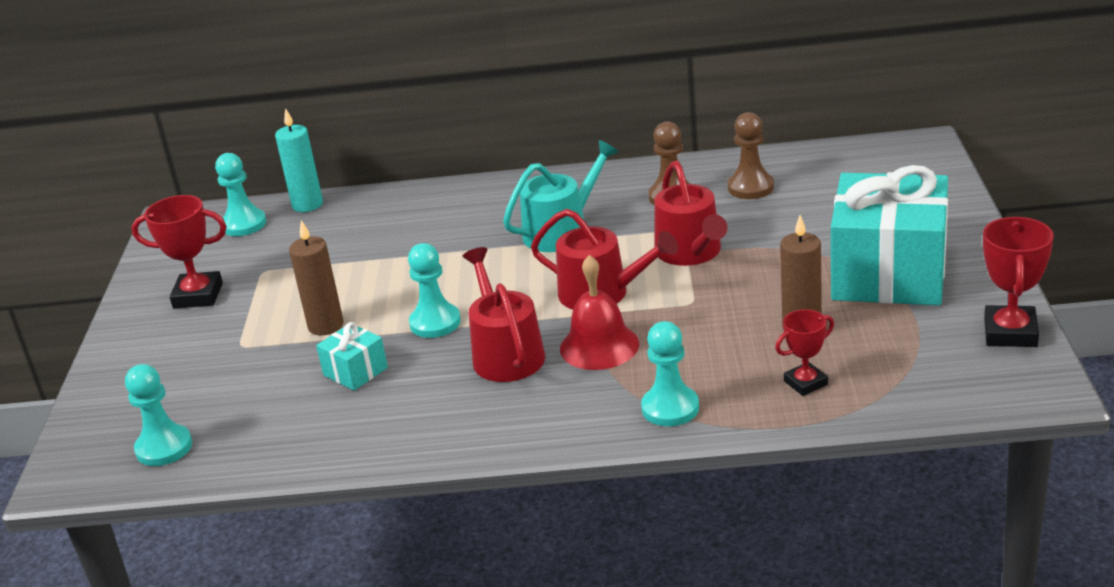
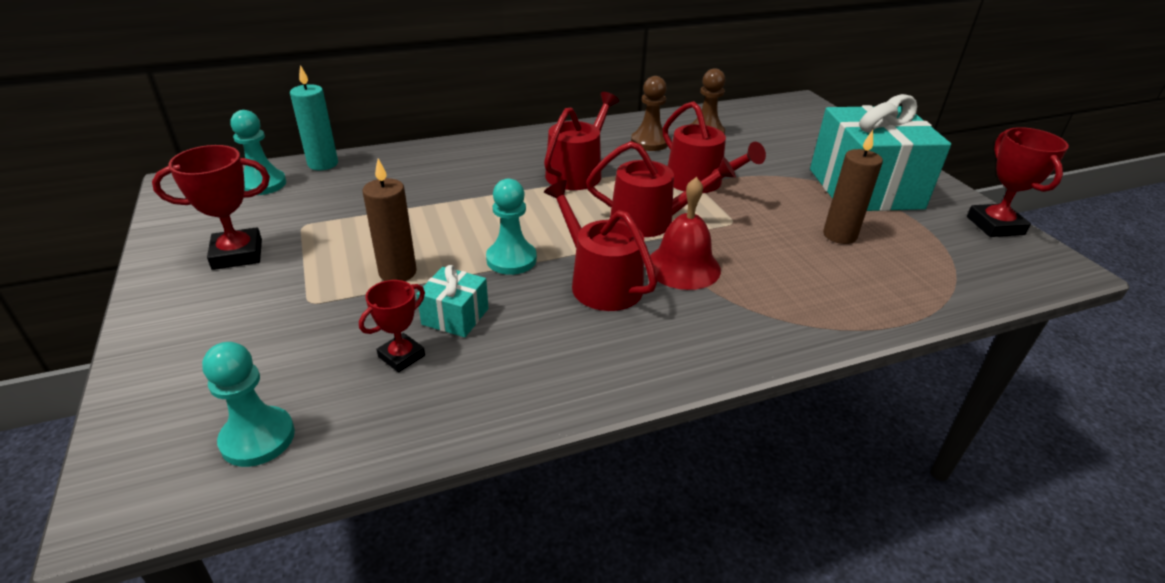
camera: 25 degrees left, 5 degrees up
turquoise watering can [503,140,618,252] -> red watering can [544,92,619,190]
turquoise pawn [641,321,699,426] -> none
red trophy [775,309,834,396] -> red trophy moved to [359,280,425,372]

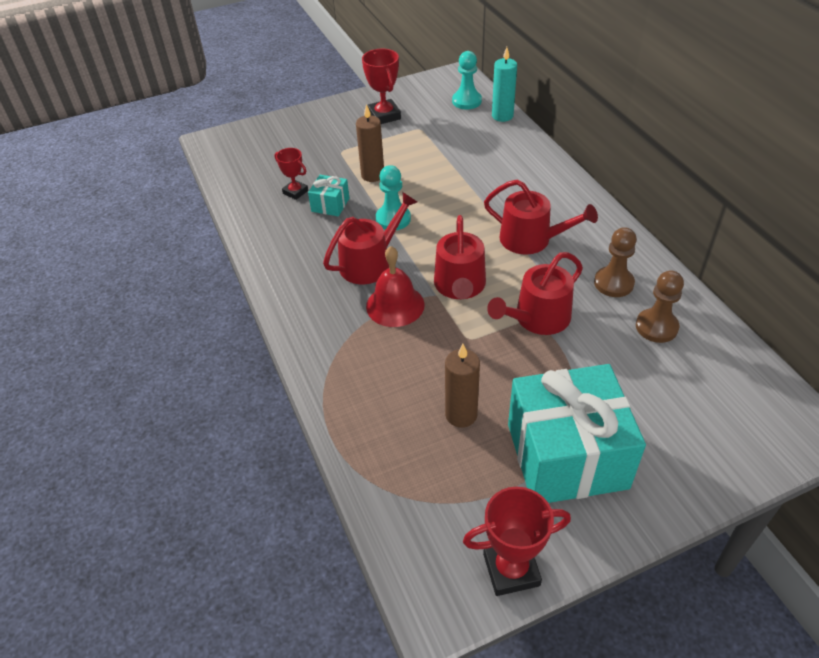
camera: 90 degrees right, 10 degrees up
turquoise pawn [202,342,295,467] -> none

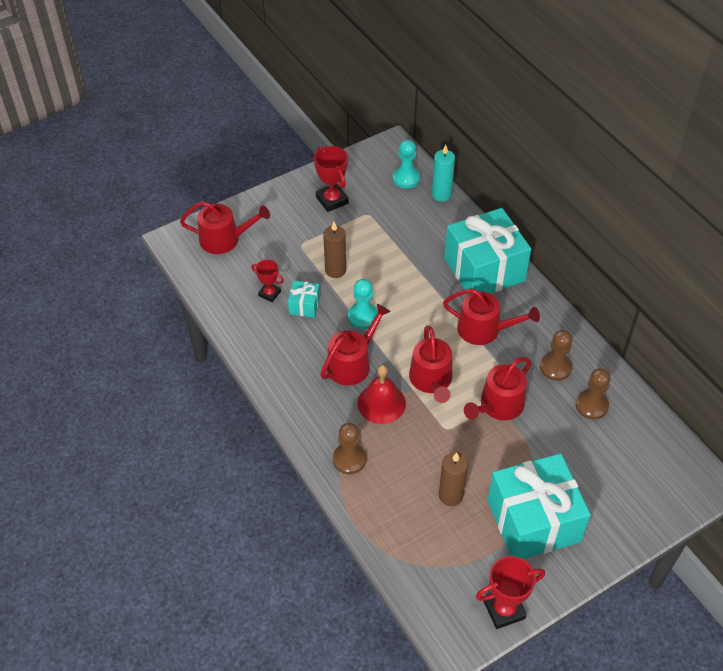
camera: 10 degrees left, 5 degrees up
none -> red watering can [180,201,270,254]
none -> brown pawn [333,423,366,474]
none -> turquoise gift [444,208,531,295]

